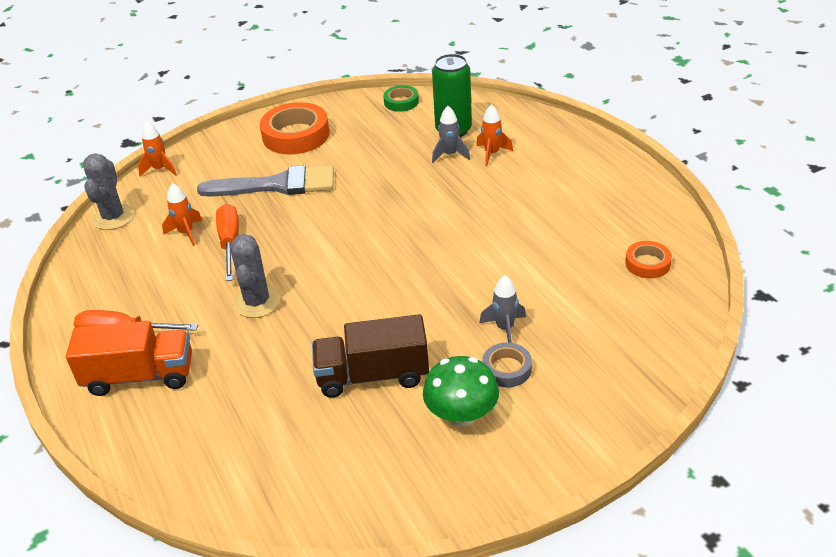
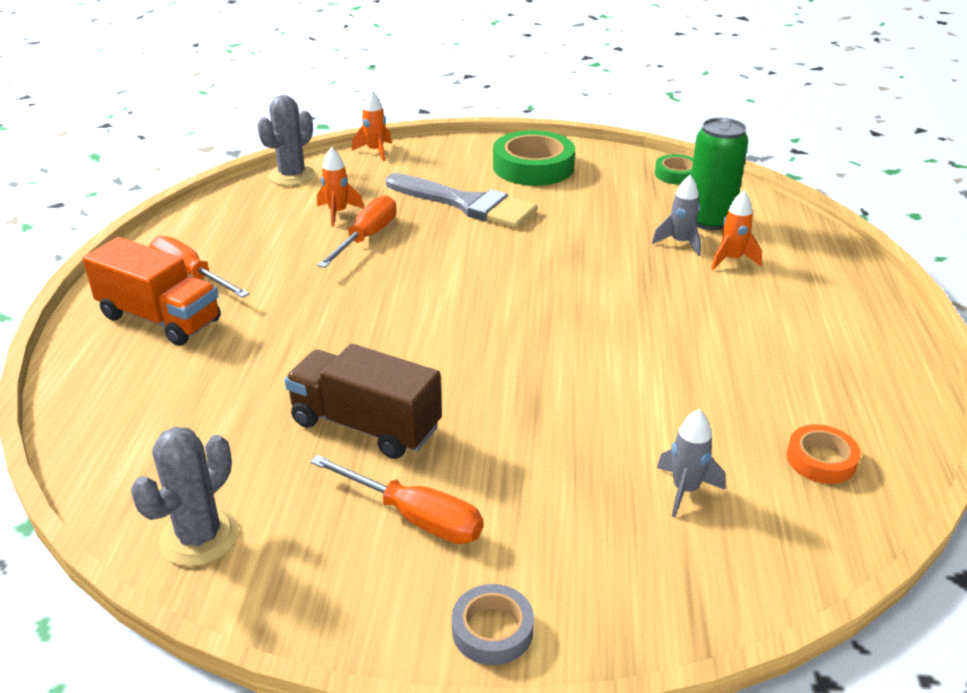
camera: 30 degrees right, 5 degrees down
grey cactus [230,234,280,318] -> grey cactus moved to [131,427,239,566]
orange tape [260,102,330,154] -> green tape [493,130,575,186]
green mushroom [423,356,499,427] -> orange screwdriver [310,455,483,544]
grey rocket [479,275,526,343] -> grey rocket moved to [657,409,726,517]
grey tape [482,343,532,387] -> grey tape moved to [452,584,534,665]

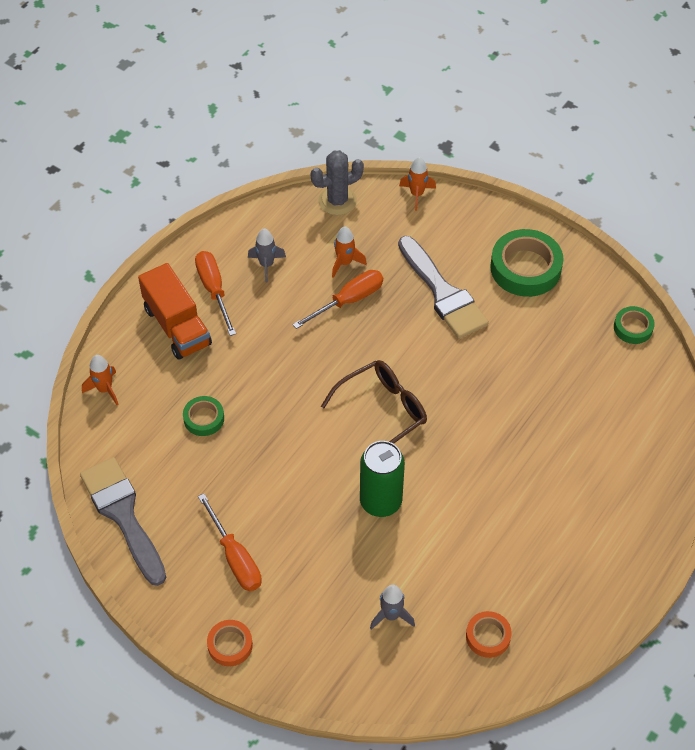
camera: 30 degrees right, 20 degrees up
grey cactus [131,427,239,566] -> grey brush [80,457,166,586]
brown truck [285,344,442,459] -> none
grey tape [452,584,534,665] -> orange tape [207,620,253,666]
grey rocket [652,175,701,256] -> grey rocket moved to [248,228,286,283]
green can [691,118,748,230] -> green can moved to [360,441,405,517]
orange rocket [711,191,762,270] -> orange rocket moved to [82,355,118,405]
none -> green tape [183,396,224,436]
none -> brown glasses [321,360,427,444]

